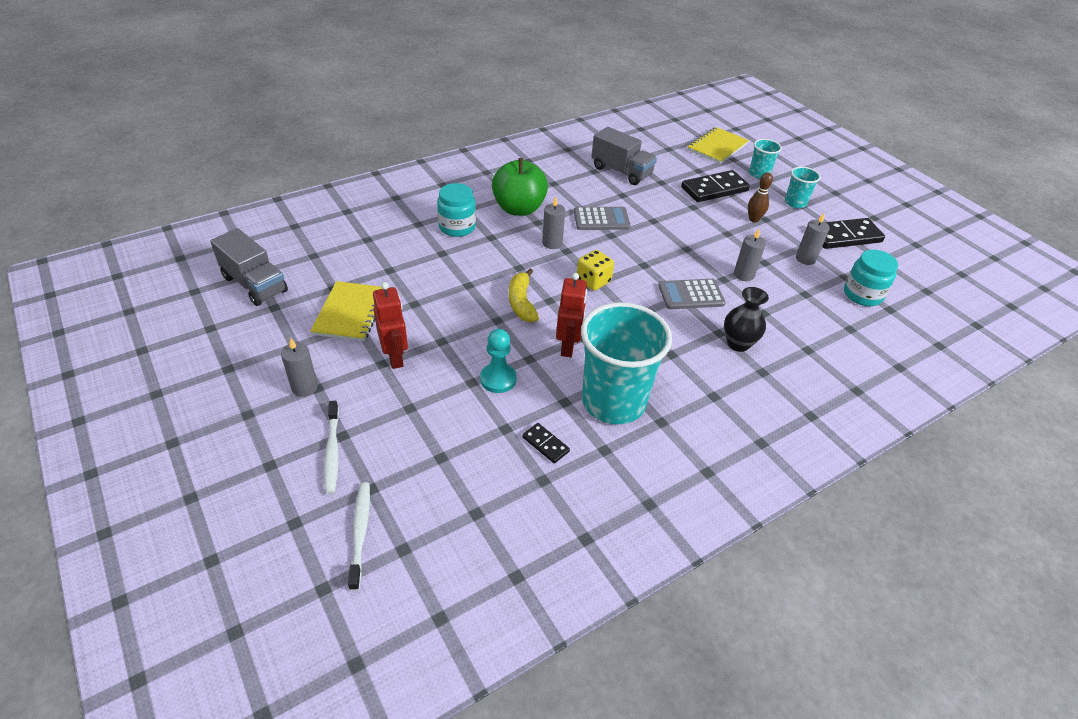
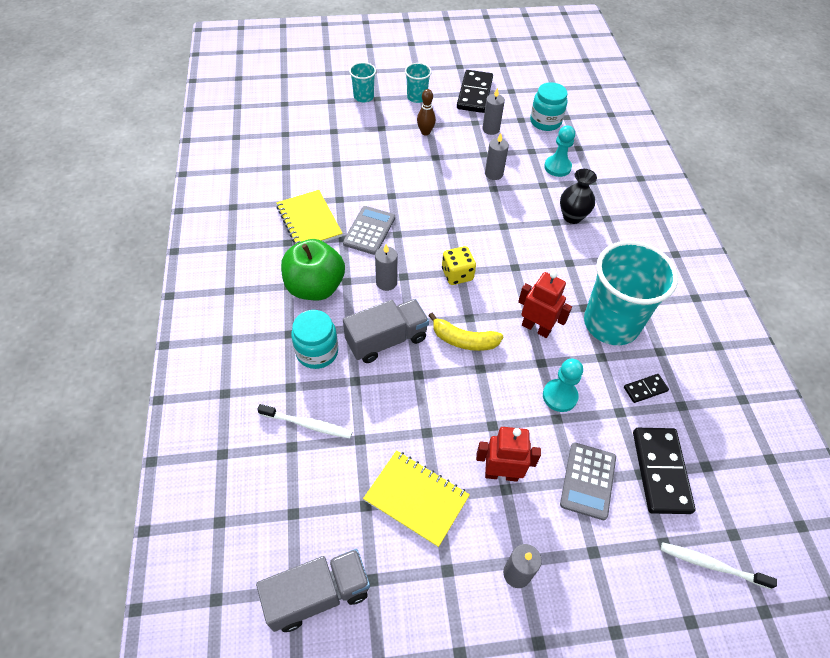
camera: 65 degrees left, 10 degrees up
white toothbrush [324,401,339,495] -> white toothbrush moved to [257,404,353,438]
grey truck [591,127,657,185] -> grey truck moved to [343,299,429,363]
grey calculator [658,279,726,309] -> grey calculator moved to [560,442,616,520]
black domino [681,170,750,202] -> black domino moved to [633,428,696,514]
yellow notebook [687,127,749,164] -> yellow notebook moved to [276,190,343,244]
none -> turquoise pawn [544,126,575,177]

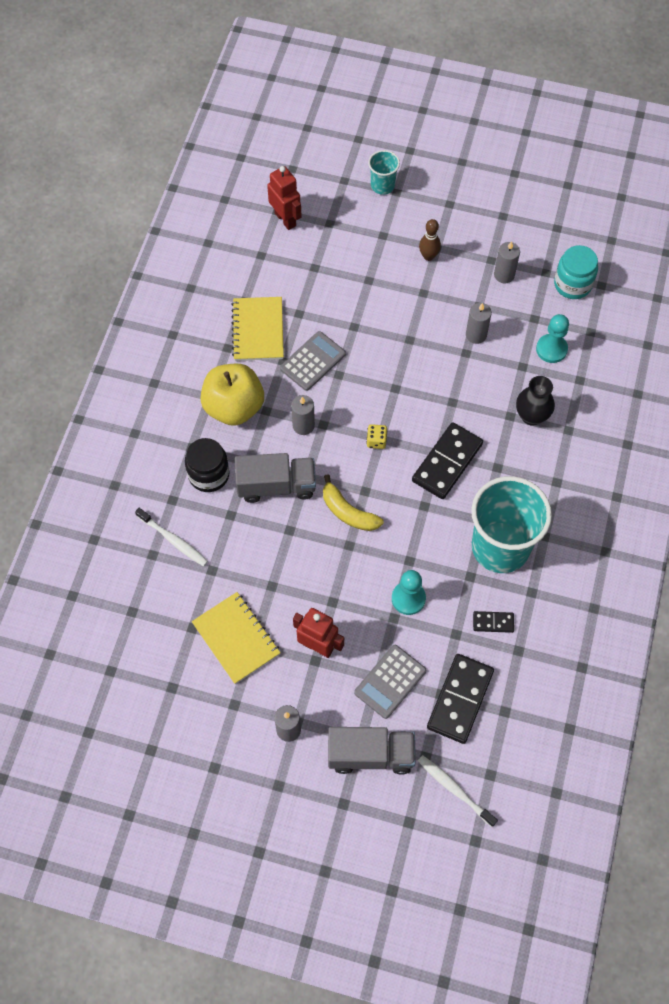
camera: 25 degrees right, 10 degrees up
grey truck [256,549,370,632] -> grey truck moved to [328,727,415,775]
green apple [281,239,345,300] -> yellow apple [200,364,264,426]
turquoise jar [291,310,338,369] -> black jar [185,438,229,492]
turquoise cup [405,63,432,103] -> none
yellow dice [442,246,476,285] -> yellow dice [366,424,387,449], size x0.67
black domino [457,70,493,113] -> black domino moved to [412,422,483,499]
red robot [518,271,572,338] -> red robot moved to [267,166,302,230]

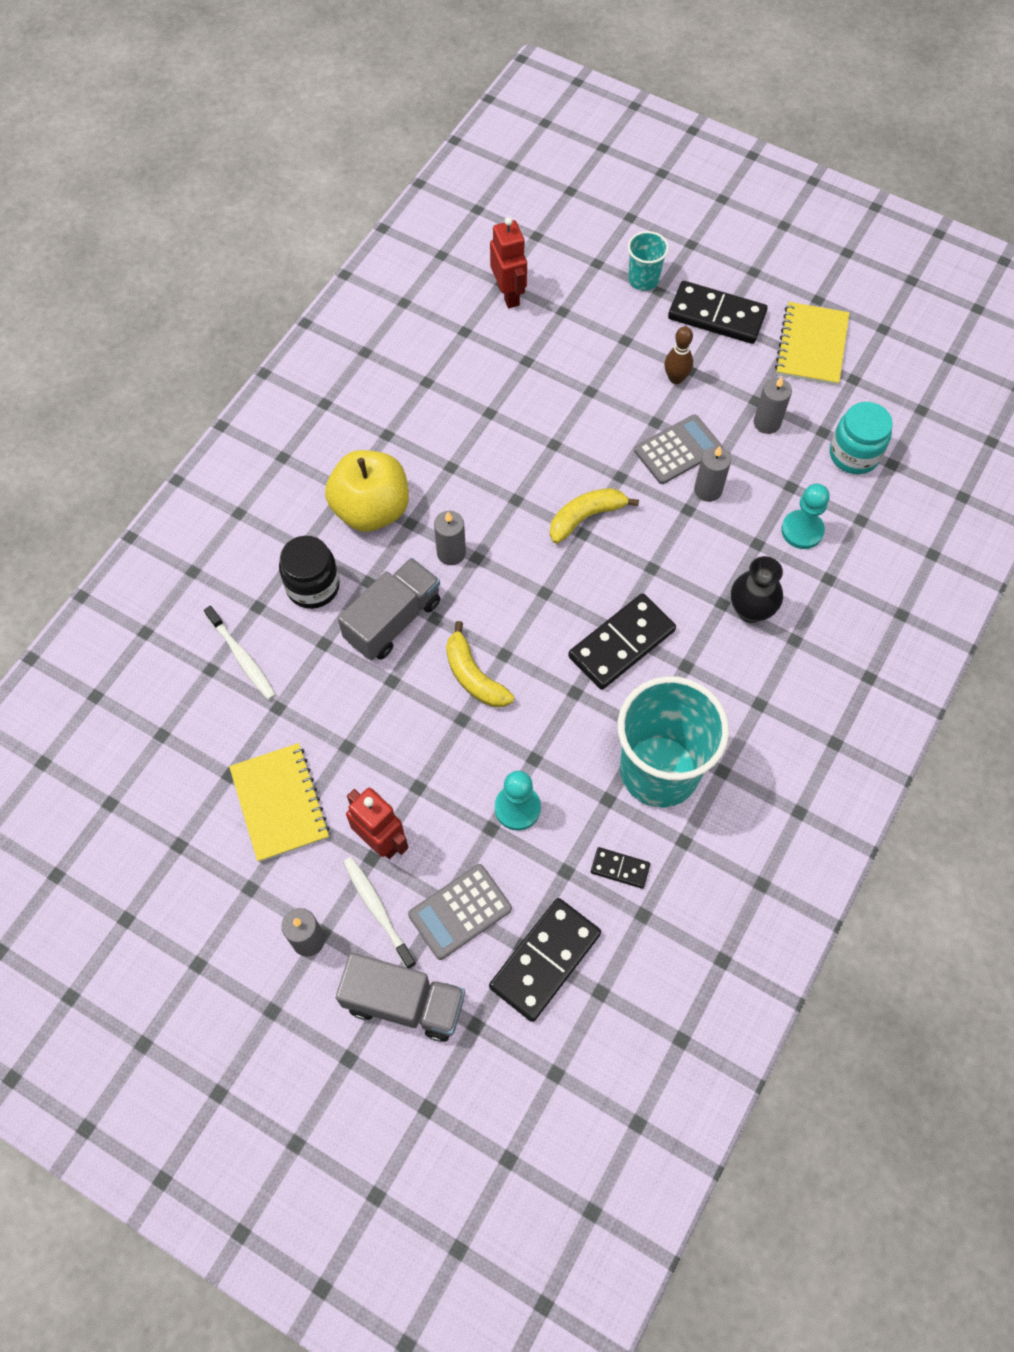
camera: 15 degrees right, 0 degrees up
yellow notebook [231,297,284,361] -> yellow notebook moved to [775,302,849,386]
grey truck [235,453,316,503] -> grey truck turned 60 degrees counterclockwise [338,558,441,660]
grey calculator [280,331,346,391] -> grey calculator moved to [634,415,723,484]
yellow dice [366,424,387,449] -> none
white toothbrush [418,755,498,827] -> white toothbrush moved to [343,857,416,969]
none -> yellow banana [550,488,639,544]
none -> black domino [668,281,768,344]

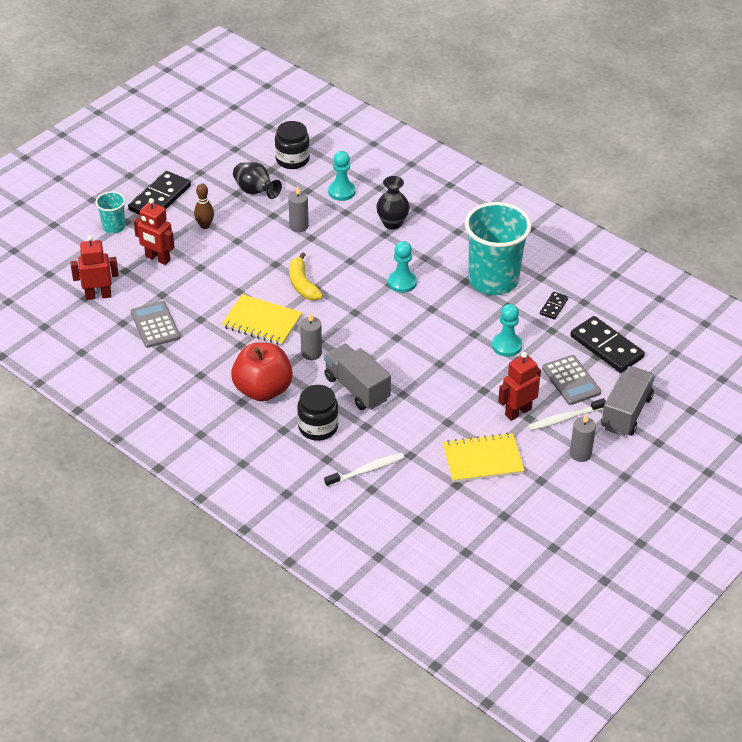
camera: 80 degrees left, 20 degrees down
yellow apple [325,450,409,532] -> red apple [231,343,293,401]
yellow banana [446,621,514,707] -> none
black domino [568,593,676,690] -> turquoise pawn [388,241,417,293]
grey calculator [634,415,723,484] -> grey calculator moved to [131,301,180,348]
grey candle [754,376,792,434] -> black vase [233,162,282,199]
yellow notebook [775,302,849,386] -> yellow notebook moved to [221,294,302,345]
turquoise jar [830,402,893,474] -> black jar [275,121,310,169]
none -> red robot [134,198,175,265]

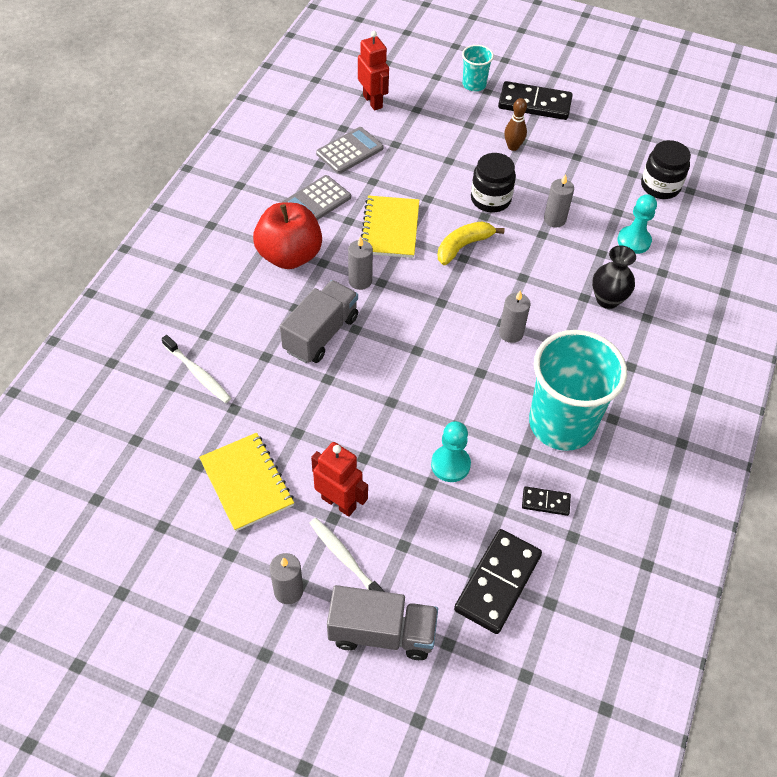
camera: 70 degrees right, 10 degrees up
red robot [134,198,175,265] -> none
black vase [233,162,282,199] -> none
black jar [297,385,338,441] -> black jar moved to [471,153,516,212]
turquoise pawn [388,241,417,293] -> grey candle [499,290,531,343]
grey calculator [542,355,601,405] -> grey calculator moved to [281,175,351,220]

